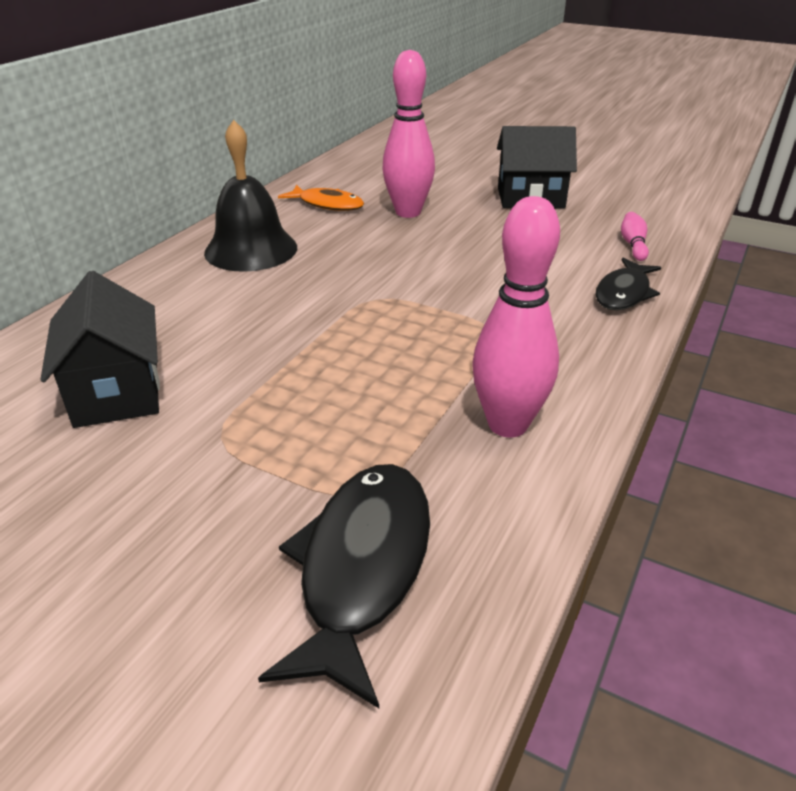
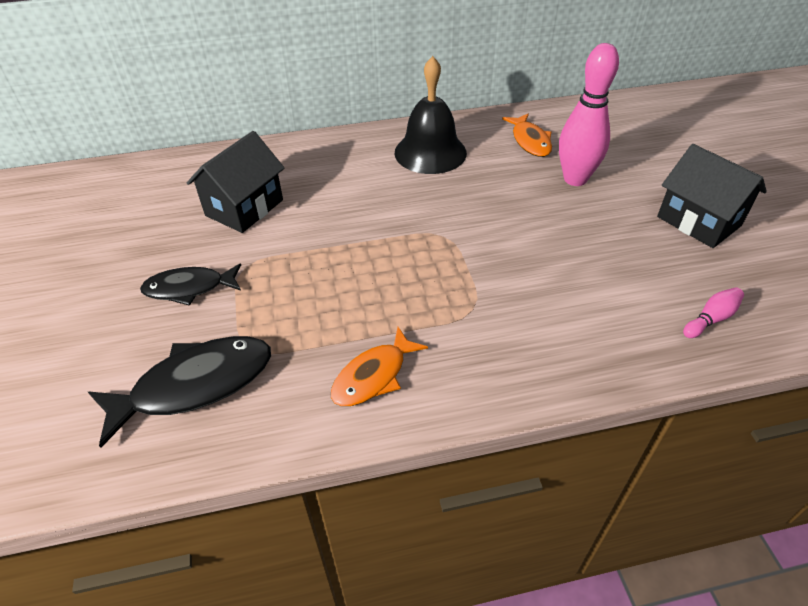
camera: 50 degrees right, 10 degrees up
pink bowling pin [472,196,560,438] -> orange fish [331,327,428,406]
black fish [595,258,661,310] -> black fish moved to [140,263,241,306]

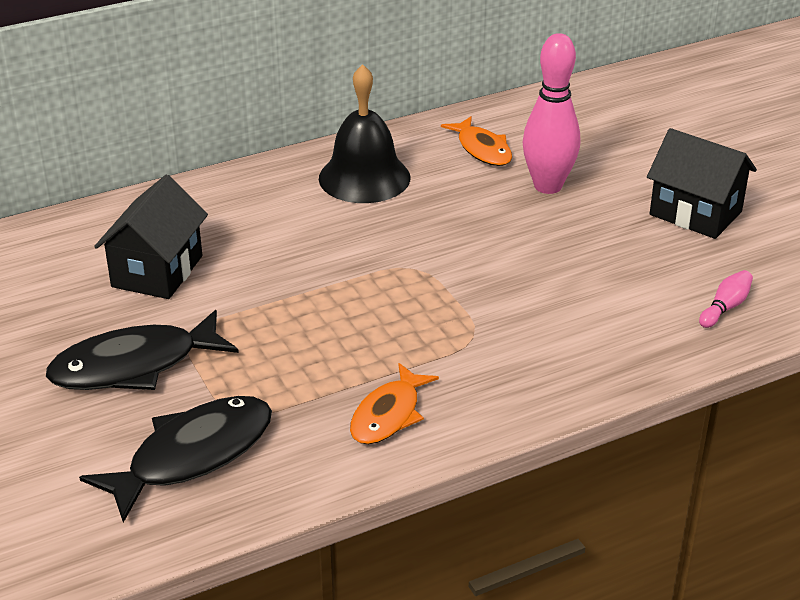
camera: 15 degrees left, 10 degrees down
black fish [140,263,241,306] -> black fish [46,310,239,390], size x1.56

